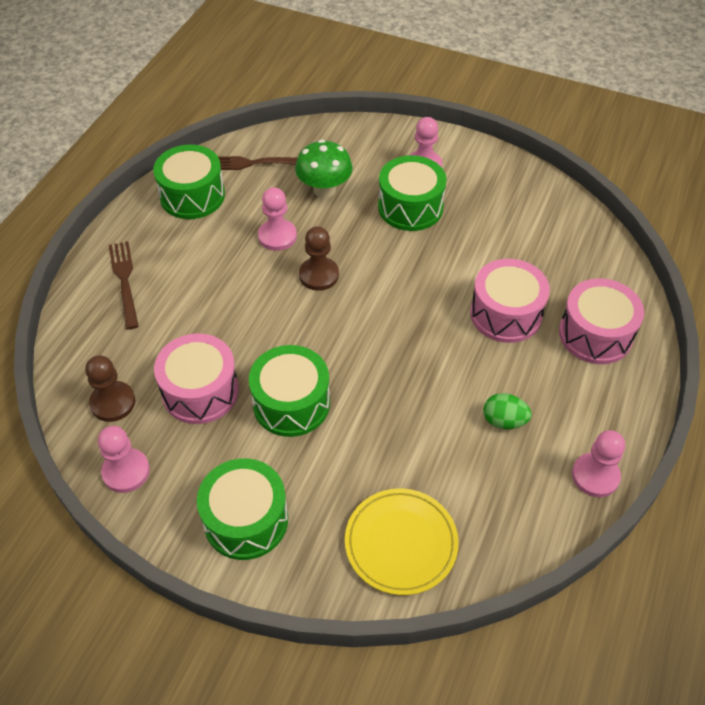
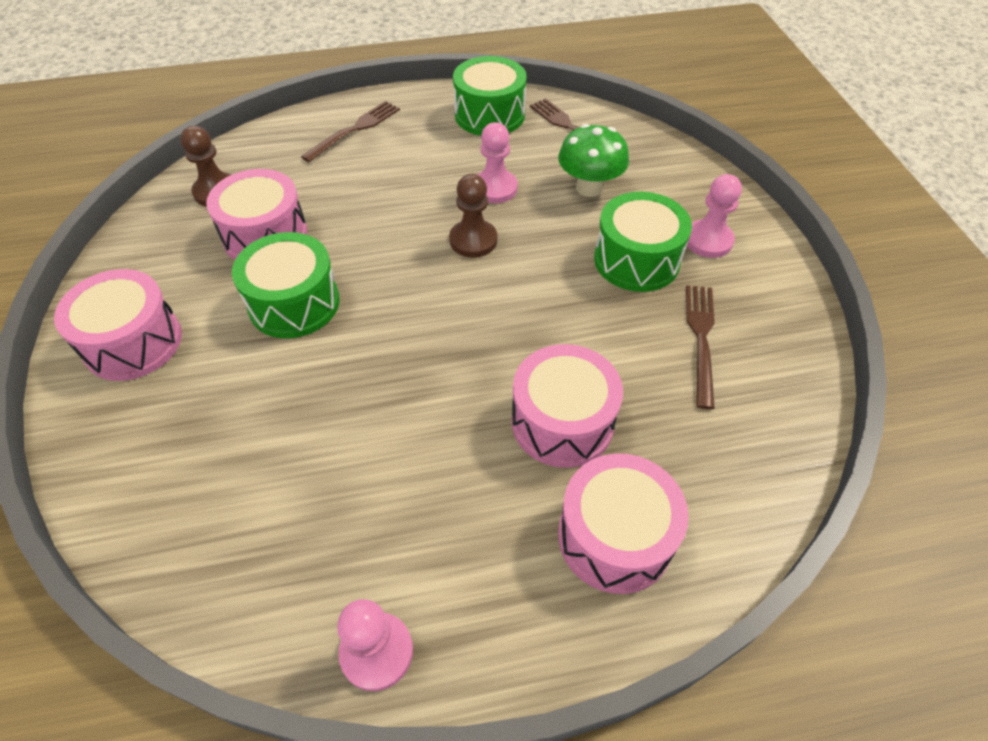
camera: 55 degrees right, 0 degrees up
pink pawn [98,426,150,493] -> none
green drum [197,459,288,560] -> pink drum [54,269,182,381]
yellow plate [345,488,459,595] -> none
green egg [483,393,532,429] -> none
none -> brown fork [686,285,715,409]

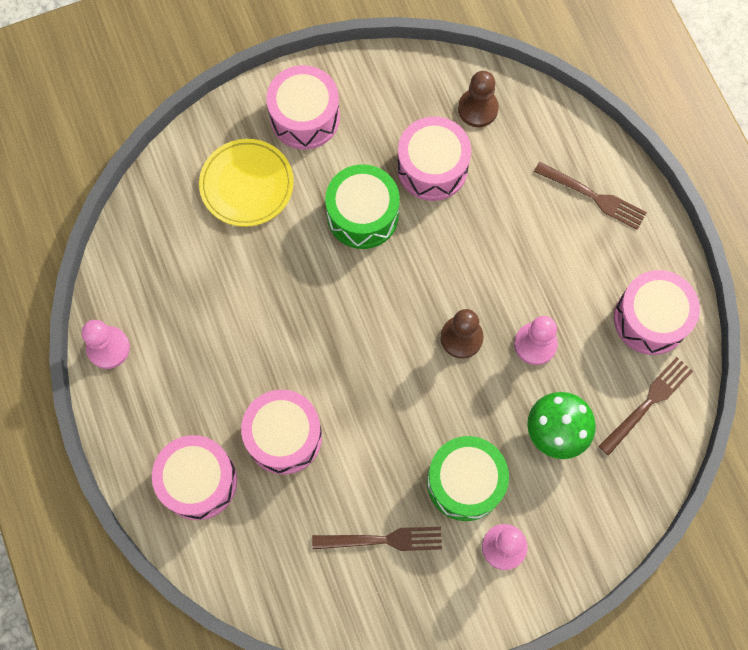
camera: 80 degrees right, 20 degrees up
green drum [453,56,527,136] -> pink drum [614,270,700,355]
none -> yellow plate [199,139,294,227]

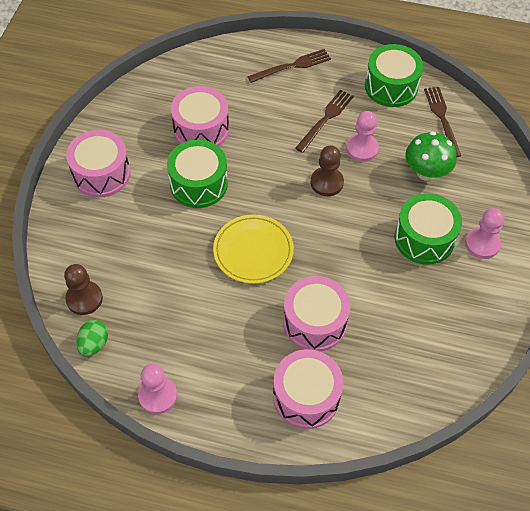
camera: 55 degrees left, 15 degrees down
yellow plate [199,139,294,227] -> yellow plate moved to [213,214,294,284]
brown fork [312,527,442,551] -> brown fork moved to [295,89,354,153]
brown pawn [458,71,499,127] -> brown pawn moved to [64,264,103,315]
pink drum [614,270,700,355] -> green drum [365,44,424,107]
none -> green egg [76,320,108,356]

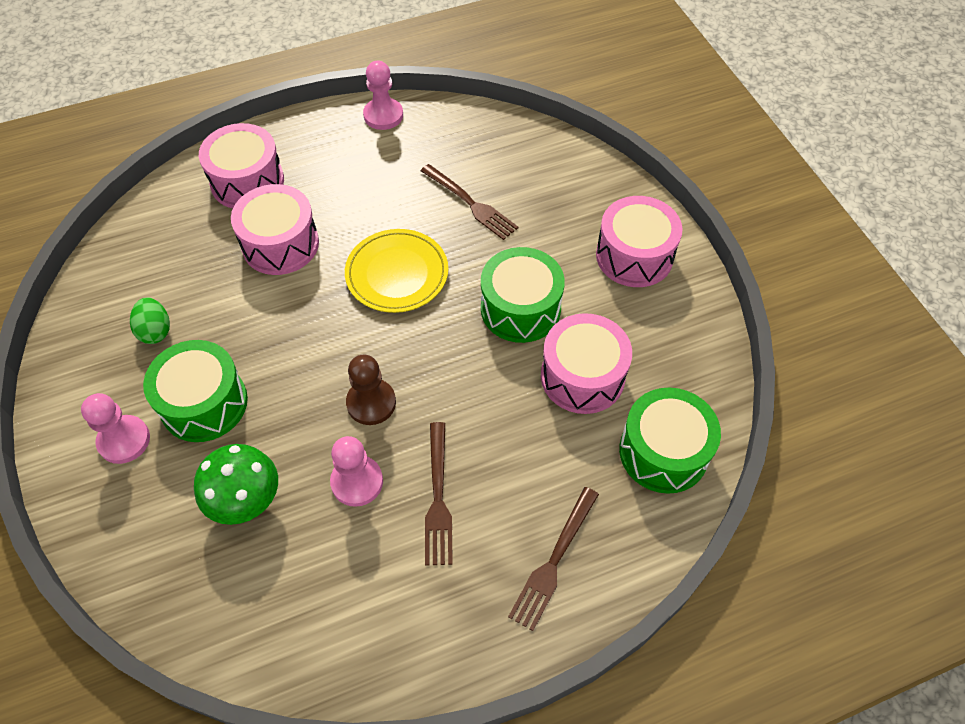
camera: 145 degrees right, 0 degrees up
brown pawn [64,264,103,315] -> none
green egg [76,320,108,356] -> green egg moved to [130,297,170,344]
green drum [365,44,424,107] -> green drum moved to [619,387,721,494]
brown fork [424,87,461,157] -> brown fork moved to [421,164,518,240]

